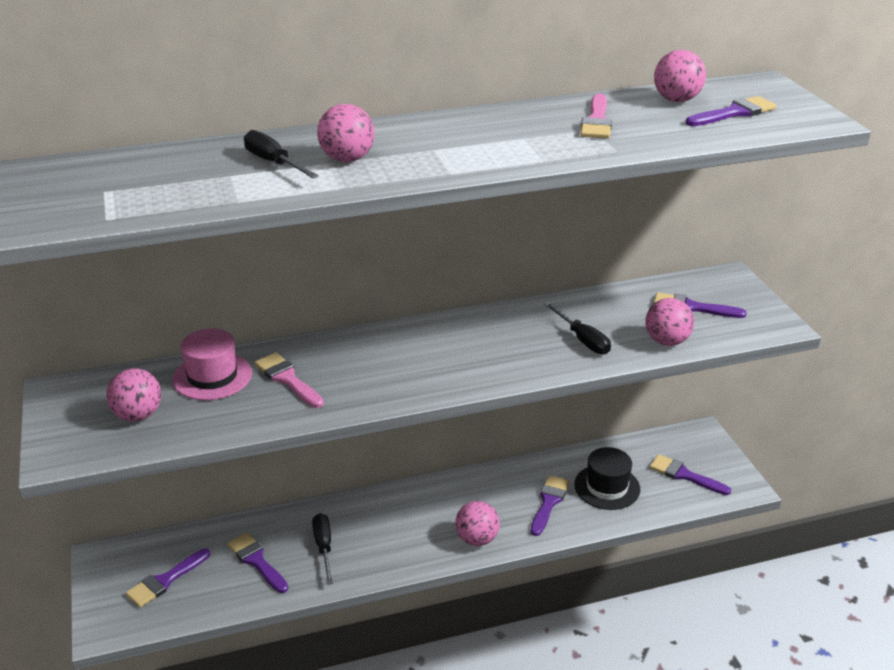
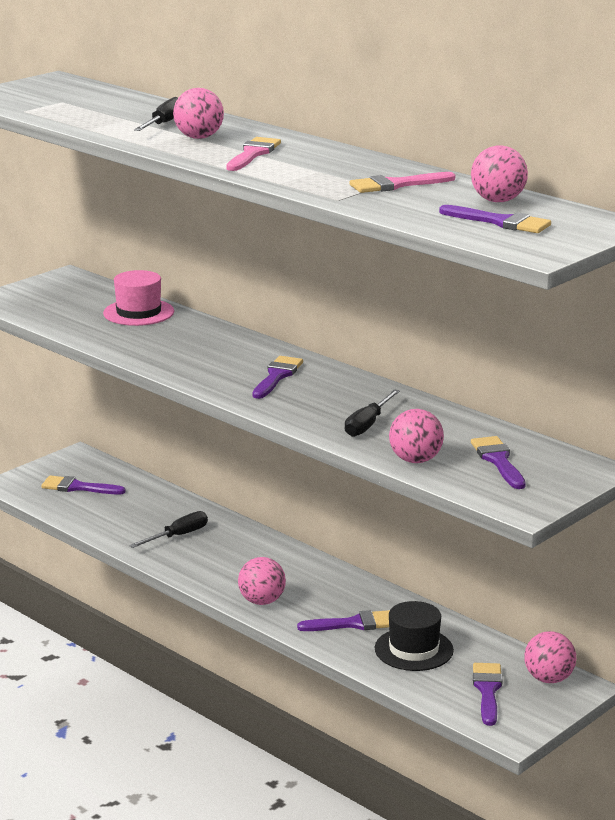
camera: 60 degrees right, 10 degrees down
pink ball [106,368,161,421] -> pink ball moved to [524,631,576,683]
purple brush [227,533,288,593] -> purple brush moved to [252,356,303,399]
pink brush [254,353,324,408] -> pink brush moved to [226,137,281,171]

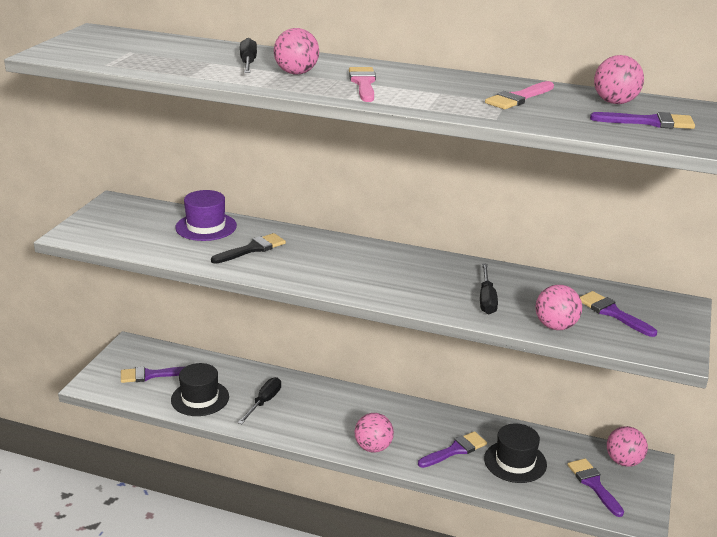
camera: 25 degrees left, 5 degrees up
pink hat [103,270,174,326] -> purple hat [175,190,237,241]
purple brush [252,356,303,399] -> none
none -> black hat [171,363,229,416]
none -> black brush [211,233,286,264]

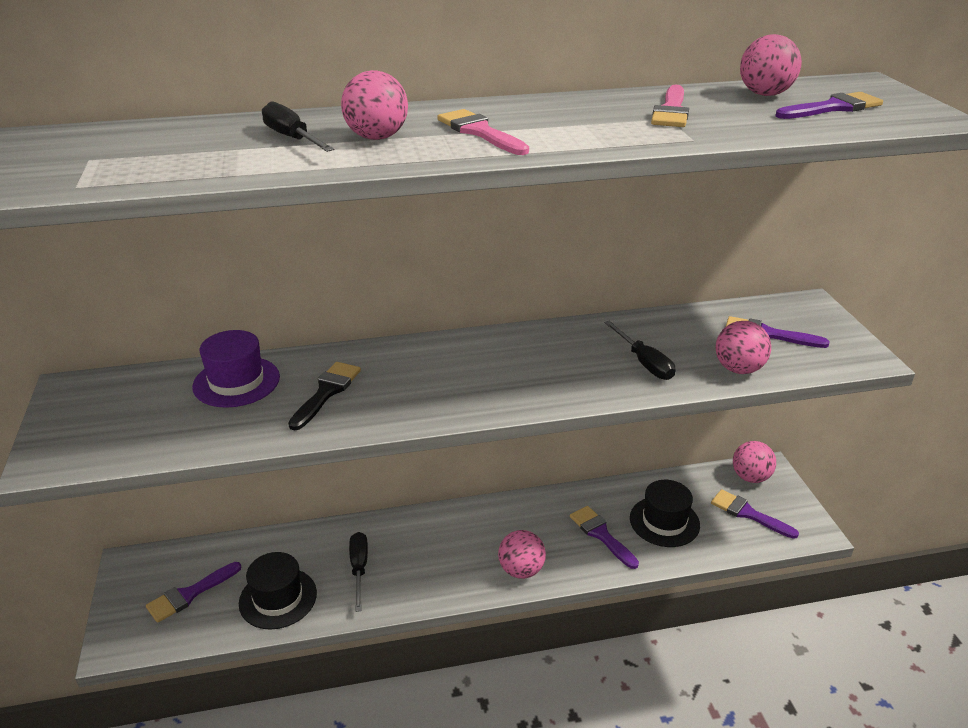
camera: 30 degrees left, 5 degrees up
purple brush [418,431,487,468] -> purple brush turned 60 degrees counterclockwise [570,506,639,569]

